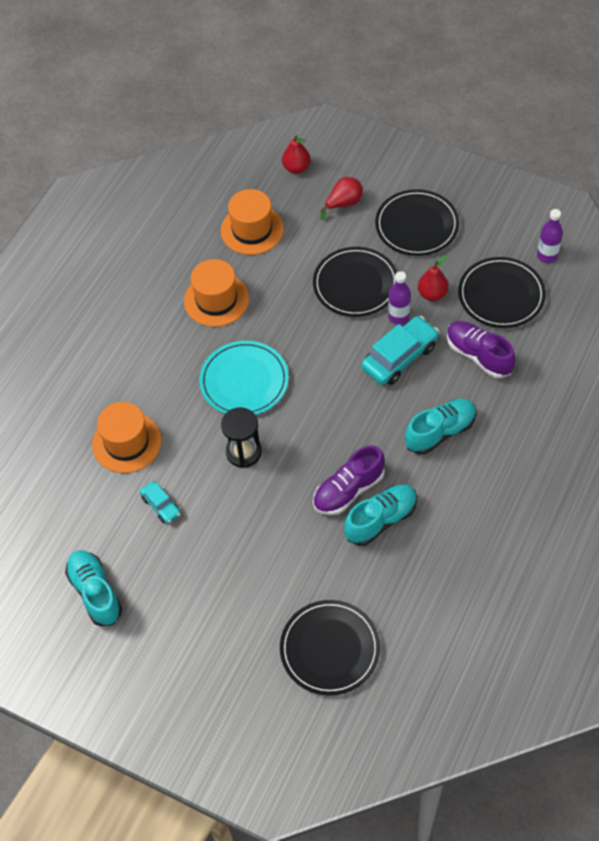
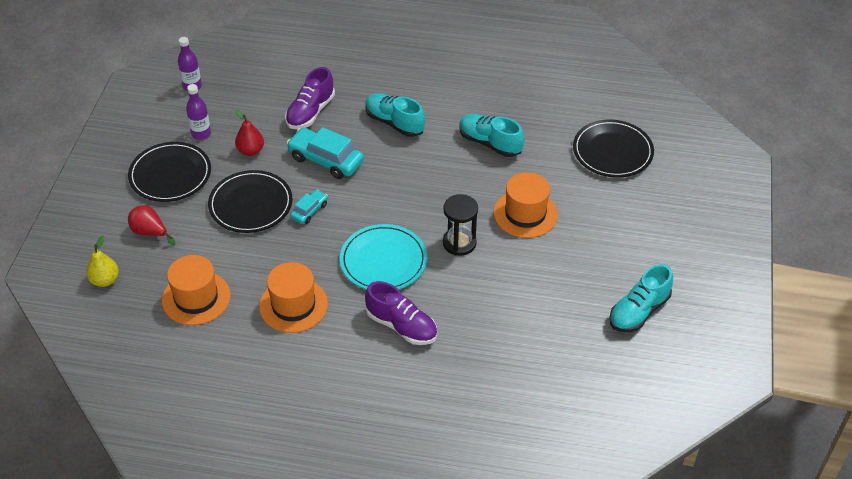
camera: 110 degrees left, 10 degrees down
orange hat [92,402,161,473] -> orange hat moved to [494,172,558,238]
turquoise car [140,481,181,524] -> turquoise car moved to [290,190,328,224]
red pear [282,135,311,174] -> yellow pear [86,235,119,287]
purple shoe [313,445,385,515] -> purple shoe moved to [365,281,437,345]
purple bottle [388,271,411,325] -> purple bottle moved to [186,84,211,140]
black plate [458,257,546,328] -> none

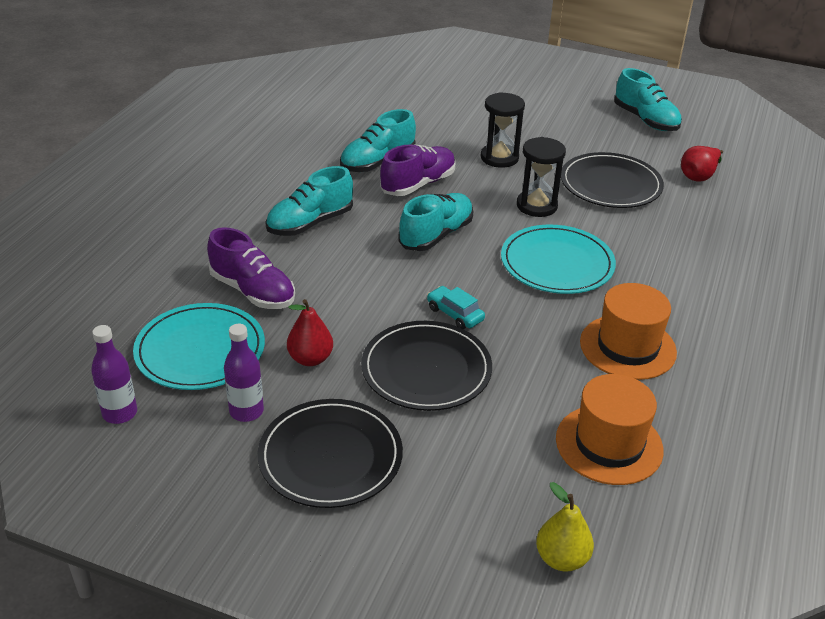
camera: 80 degrees left, 10 degrees down
red pear [128,205,176,246] -> red pear moved to [681,146,723,181]
turquoise car [287,127,364,179] -> none
purple shoe [365,281,437,345] -> purple shoe moved to [380,144,456,196]
orange hat [494,172,558,238] -> black hourglass [481,92,525,168]
black plate [573,120,654,178] -> black plate moved to [561,152,664,208]
none -> turquoise plate [133,303,265,390]
none -> turquoise shoe [398,193,473,251]

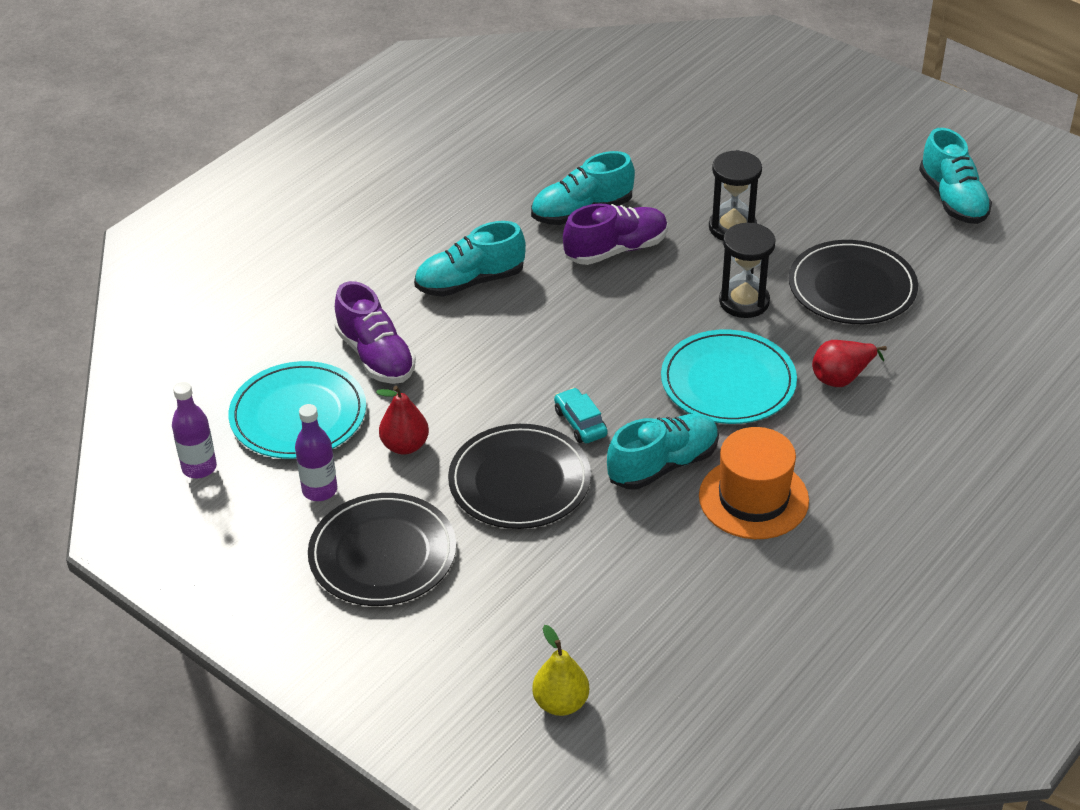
camera: 20 degrees right, 5 degrees up
turquoise shoe [398,193,473,251] -> turquoise shoe moved to [607,414,719,490]
orange hat [556,374,664,485] -> none
red pear [681,146,723,181] -> red pear moved to [812,340,887,387]

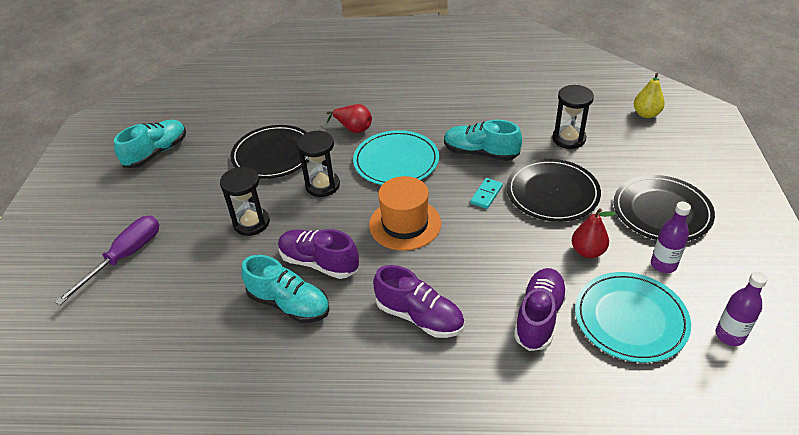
camera: 125 degrees left, 0 degrees up
turquoise shoe [414,221,526,297] -> purple shoe [373,265,464,338]
turquoise car [554,388,608,443] -> turquoise domino [470,178,503,209]
orange hat [699,427,809,539] -> orange hat moved to [369,176,441,251]
none -> purple screwdriver [55,216,159,305]
none -> black hourglass [552,85,594,149]

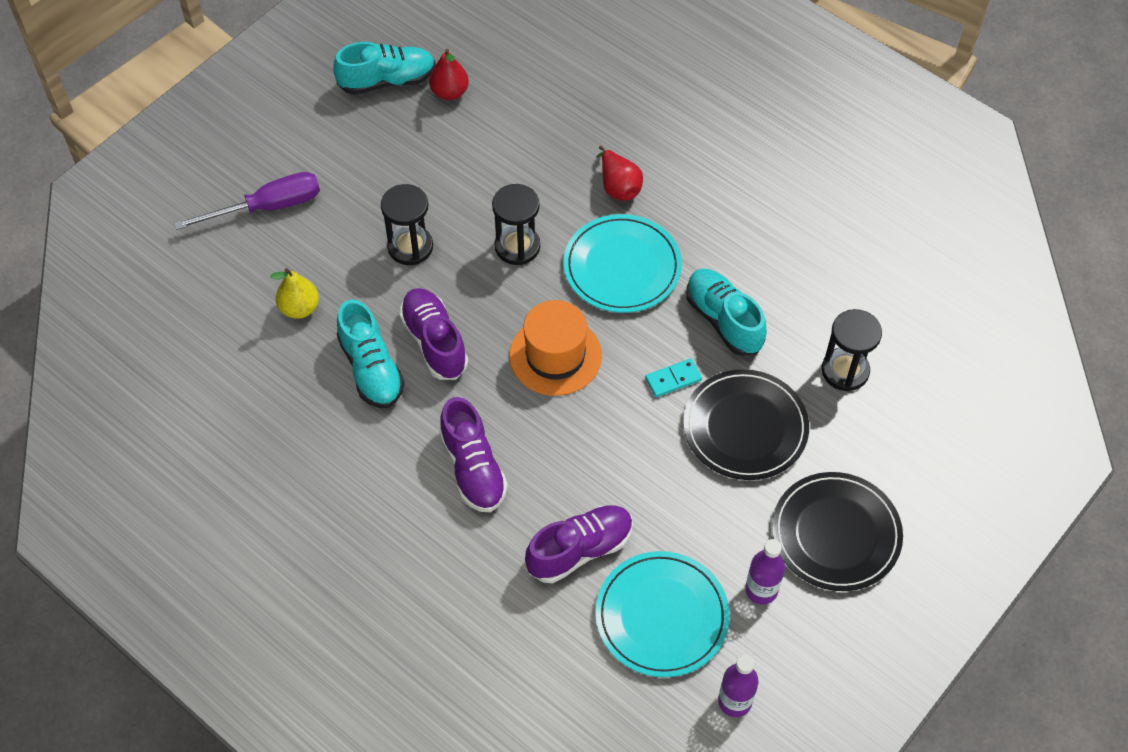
camera: 35 degrees right, 15 degrees up
black plate [230,125,309,179] -> none
red pear [572,208,616,258] -> red pear moved to [429,49,469,100]
yellow pear [634,73,665,118] -> yellow pear moved to [270,268,319,319]

